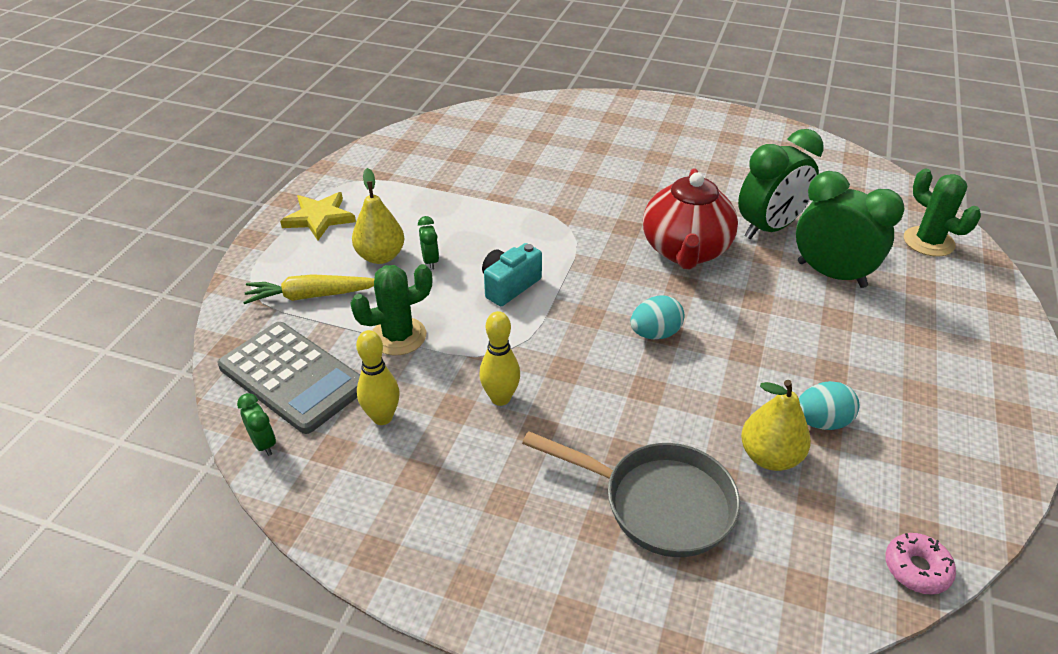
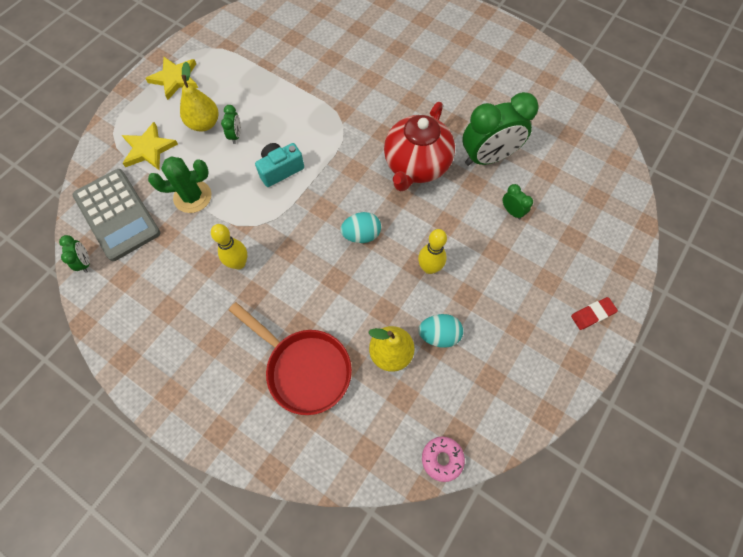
camera: 15 degrees right, 25 degrees up
yellow carrot [243,274,374,304] -> yellow star [122,122,178,170]
yellow bowling pin [356,330,400,425] -> yellow bowling pin moved to [418,229,447,274]
grey pan [522,431,740,557] -> red pan [229,302,352,415]
green clock [796,171,905,288] -> green clock [503,184,533,220], size x0.43
green cactus [904,169,981,257] -> none
none -> red eraser [571,297,618,330]

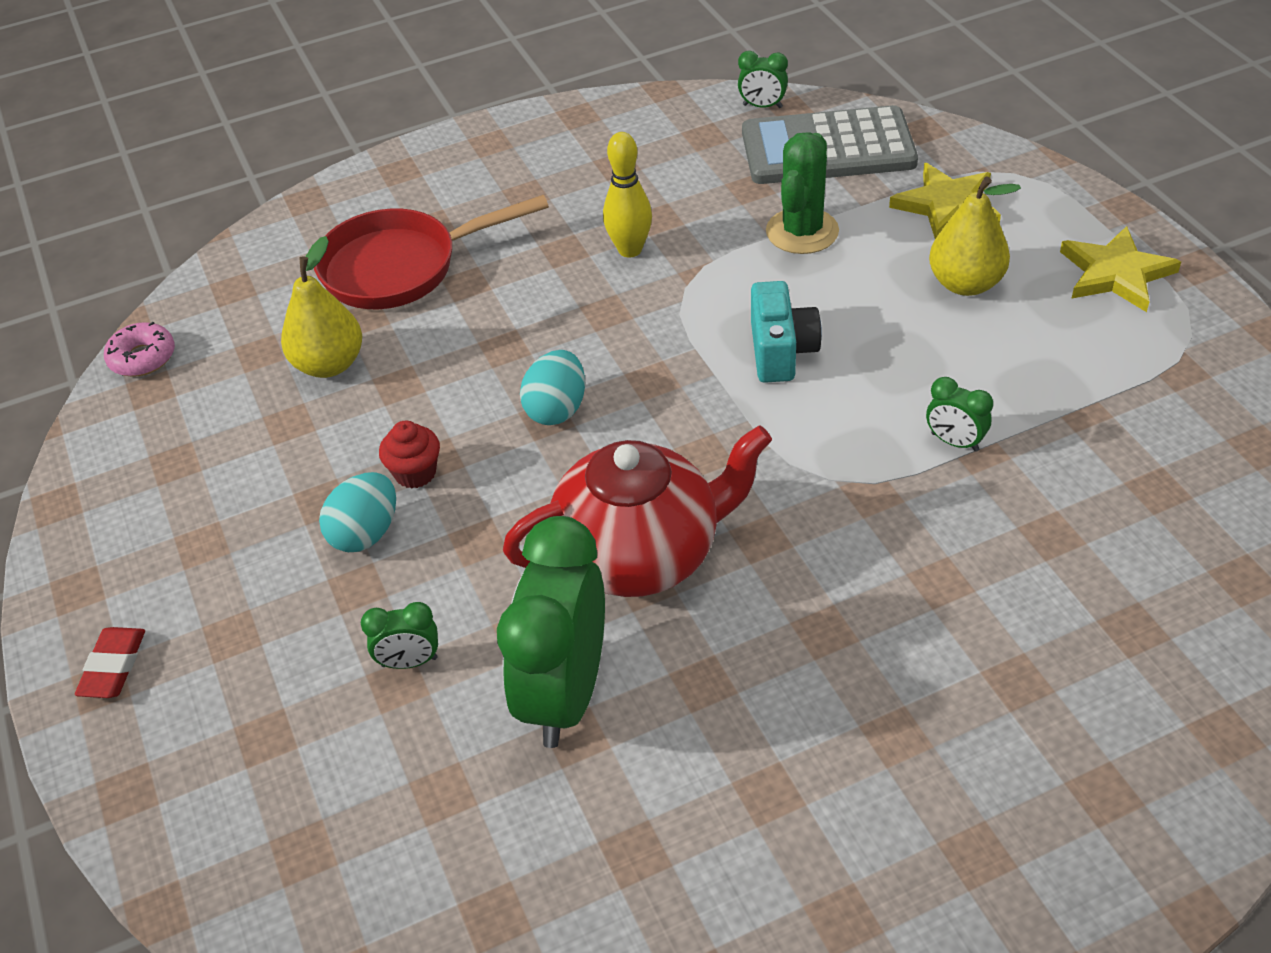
camera: 125 degrees right, 20 degrees down
green clock [221,105,241,144] -> green clock moved to [926,377,993,452]
red teapot [384,102,455,191] -> red teapot turned 105 degrees clockwise [503,425,772,597]
yellow bowling pin [418,229,447,274] -> red cupcake [379,421,440,489]
turquoise egg [418,314,463,348] -> turquoise egg moved to [319,472,396,552]

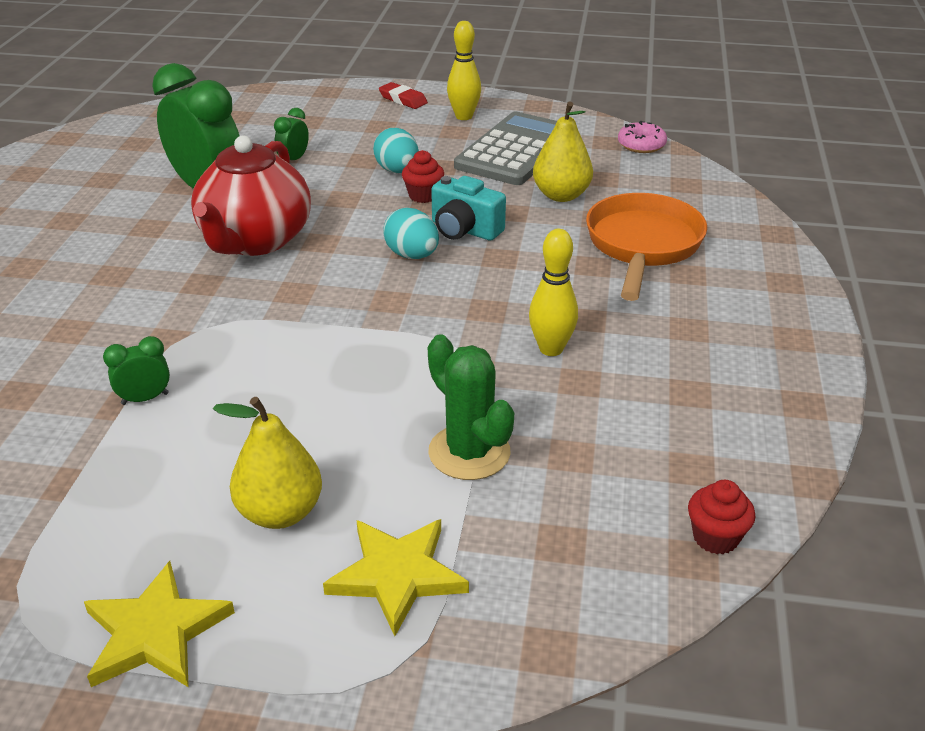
camera: 120 degrees right, 10 degrees down
red pan [314,195,549,309] -> orange pan [586,193,707,301]
green clock [738,51,788,108] -> red cupcake [688,480,755,554]
grey calculator [742,105,918,184] -> grey calculator moved to [454,112,557,185]
turquoise camera [751,281,822,383] -> turquoise camera moved to [431,176,506,241]
none -> yellow bowling pin [447,21,481,120]

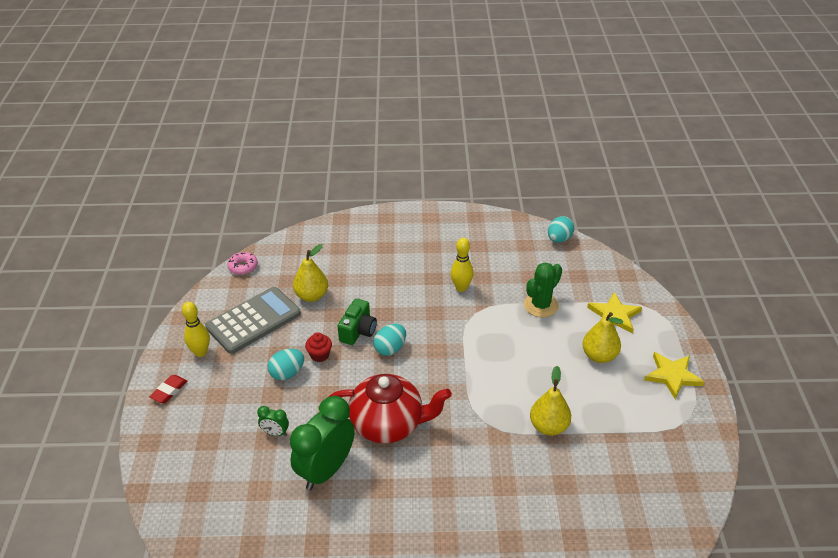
camera: 100 degrees left, 5 degrees up
green clock [103,336,170,405] -> yellow pear [530,366,571,436]
turquoise camera [431,176,506,241] -> green camera [338,298,377,345]
grey calculator [454,112,557,185] -> grey calculator turned 120 degrees clockwise [205,287,301,354]
orange pan [586,193,707,301] -> none
red cupcake [688,480,755,554] -> turquoise egg [548,216,574,243]

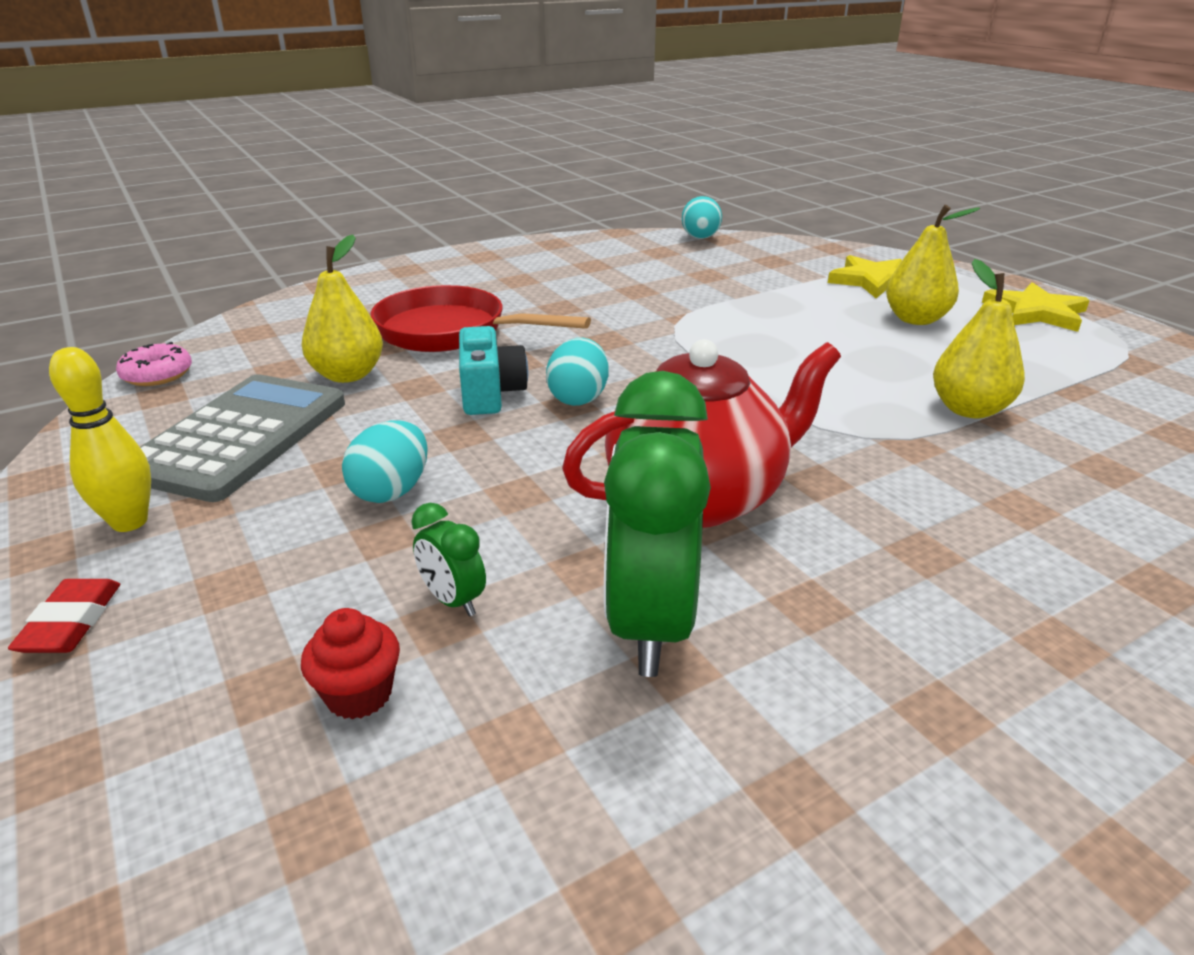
camera: 30 degrees left, 10 degrees down
green clock [257,406,289,436] -> green clock turned 60 degrees clockwise [411,503,486,616]
red cupcake [305,332,332,362] -> red cupcake moved to [301,608,400,720]
green camera [338,298,377,345] -> turquoise camera [459,326,528,415]
yellow bowling pin [451,238,473,292] -> none
green cactus [524,263,562,317] -> none
none -> red pan [370,285,591,352]

